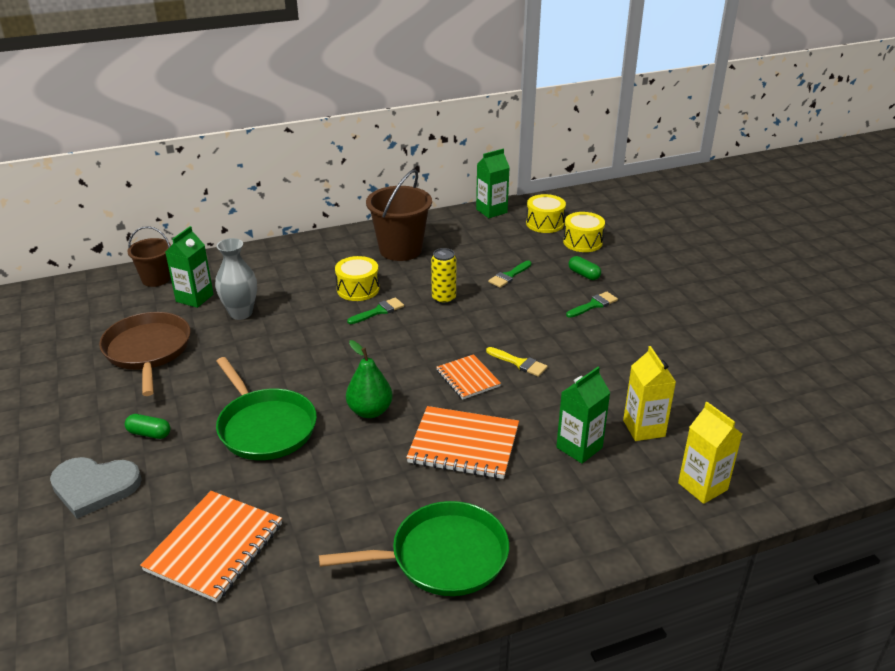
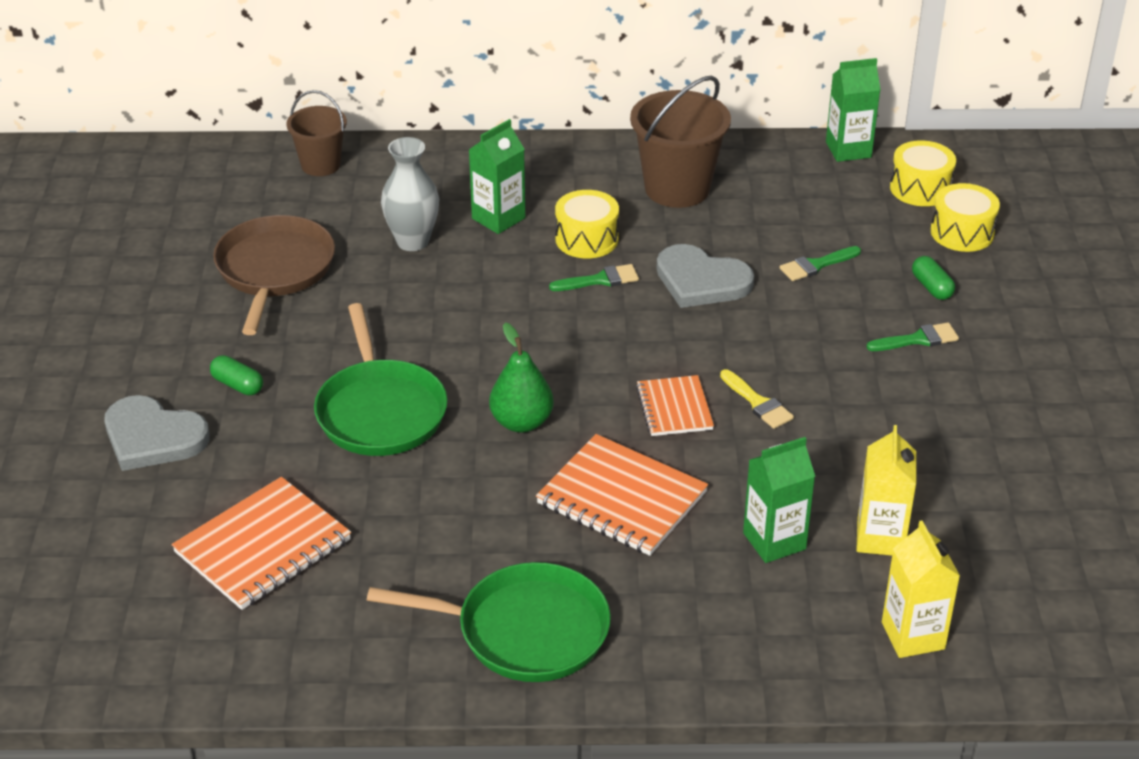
camera: 20 degrees right, 5 degrees up
green carton [165,226,213,308] -> green carton moved to [469,119,525,234]
yellow can [431,248,456,304] -> grey heart [656,244,754,308]

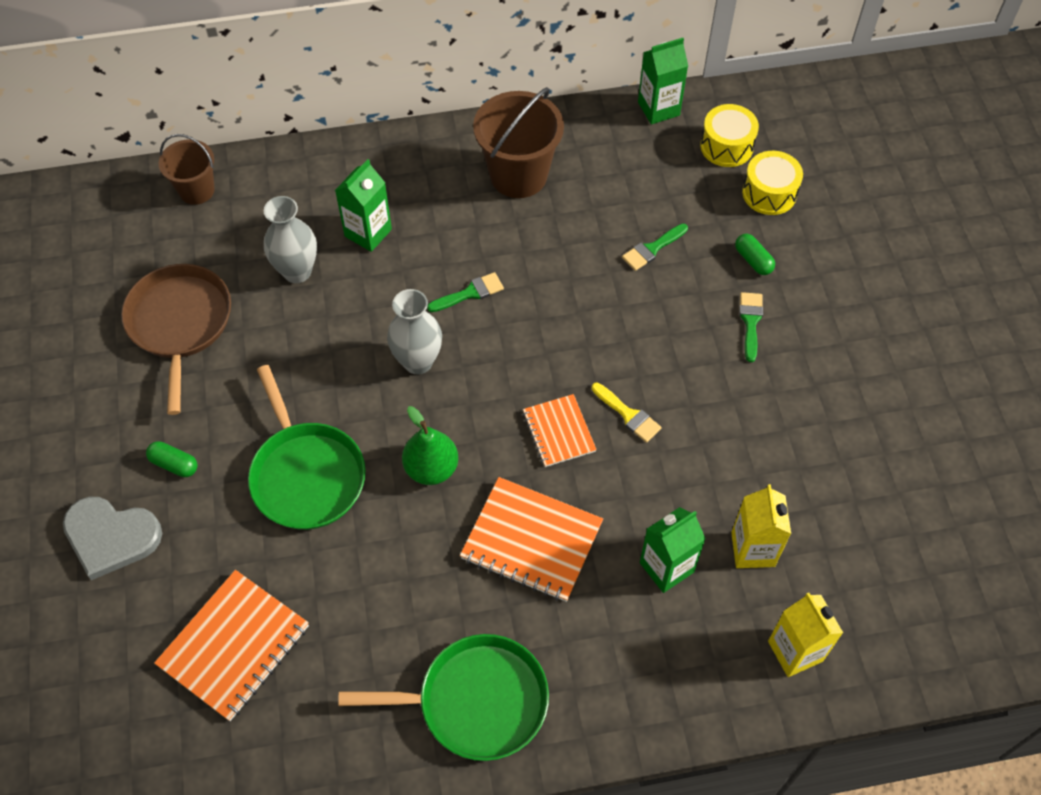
camera: 10 degrees left, 20 degrees up
yellow drum [555,190,619,258] -> none
grey heart [656,244,754,308] -> none
green brush [866,323,959,351] -> green brush turned 60 degrees counterclockwise [740,292,763,362]
none -> grey vase [387,289,442,374]

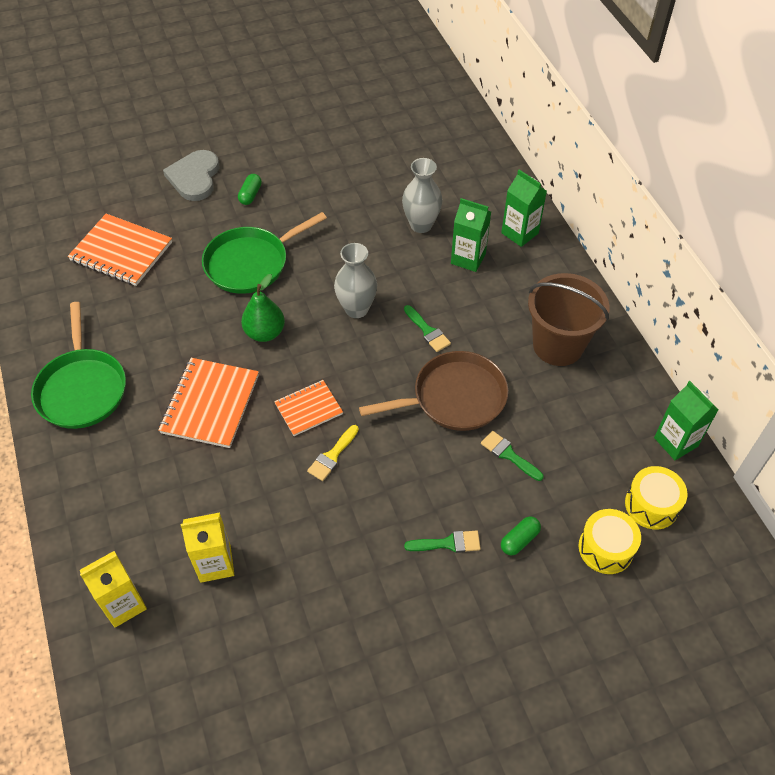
camera: 80 degrees right, 5 degrees down
brown pan [121,264,231,415] -> brown pan moved to [359,351,508,431]
brown bucket [158,134,215,205] -> none
green carton [640,507,706,593] -> green carton moved to [501,170,547,247]

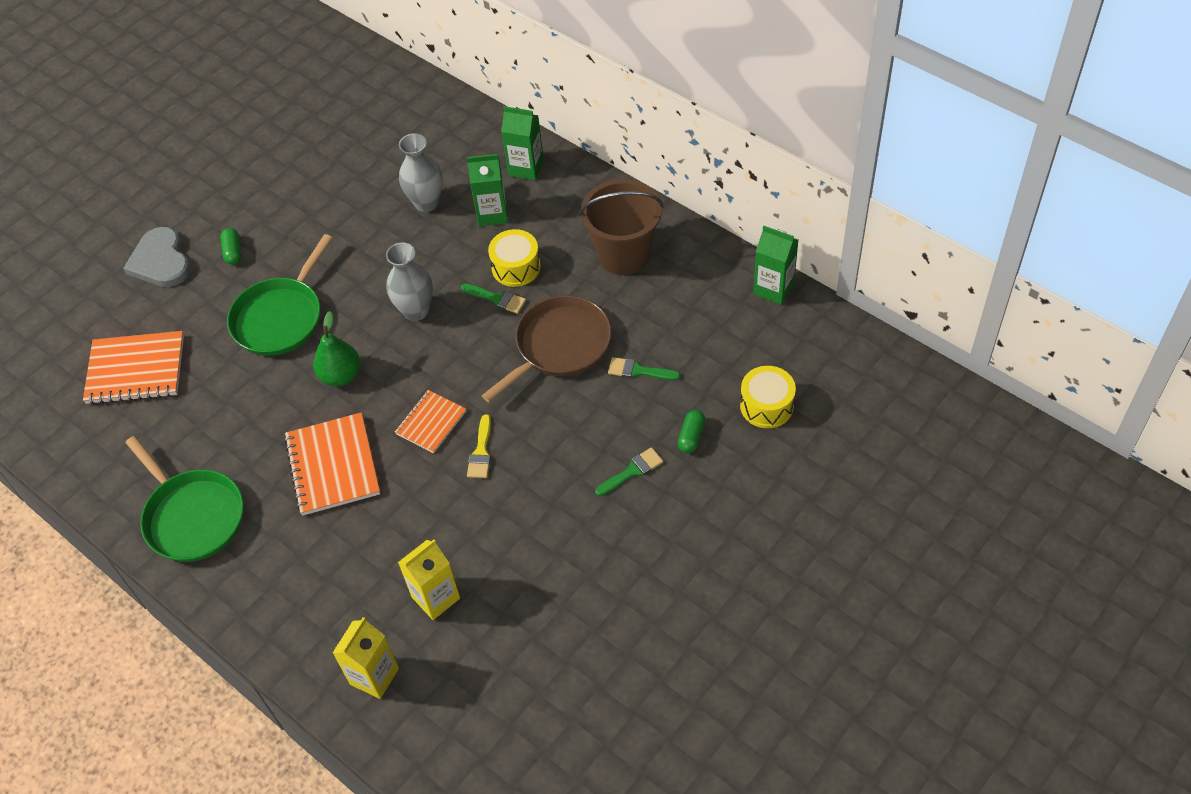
camera: 25 degrees left, 0 degrees up
yellow drum [625,466,688,530] -> yellow drum moved to [488,229,541,287]

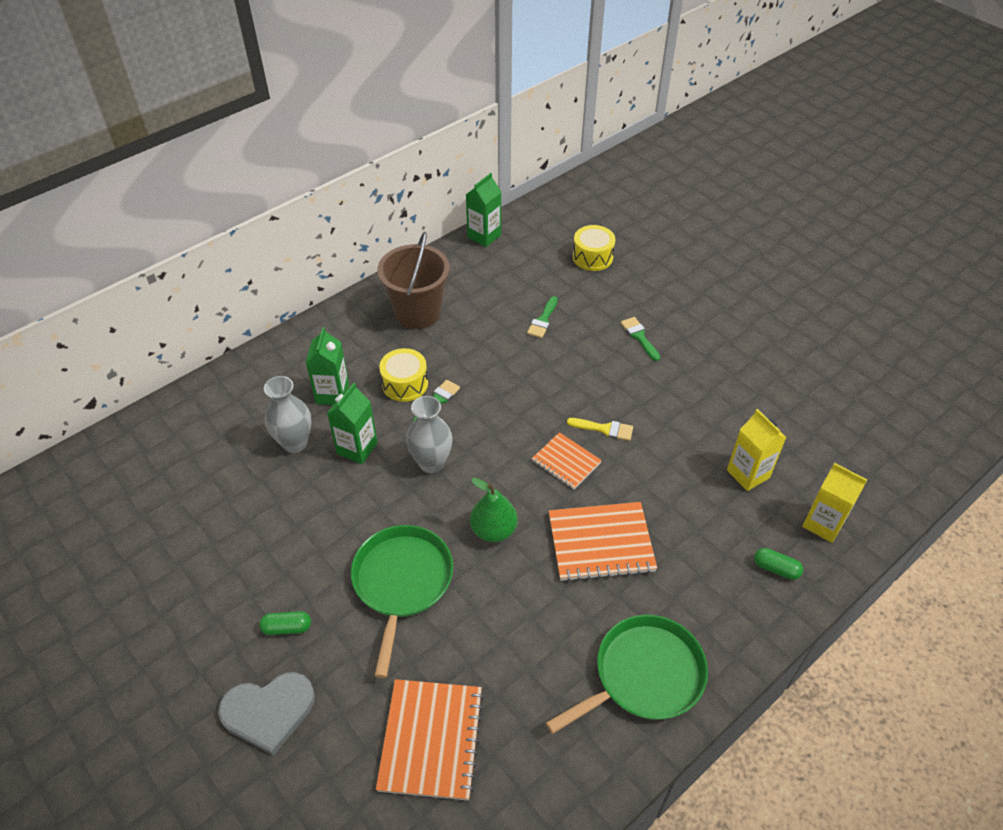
camera: 85 degrees left, 5 degrees down
green pan [227,234,332,356] -> green pan turned 120 degrees counterclockwise [351,525,453,678]
brown pan [482,295,611,402] -> none
green carton [501,106,544,180] -> green carton moved to [327,383,378,464]
green capsule [678,410,705,453] -> green capsule moved to [754,548,803,580]

